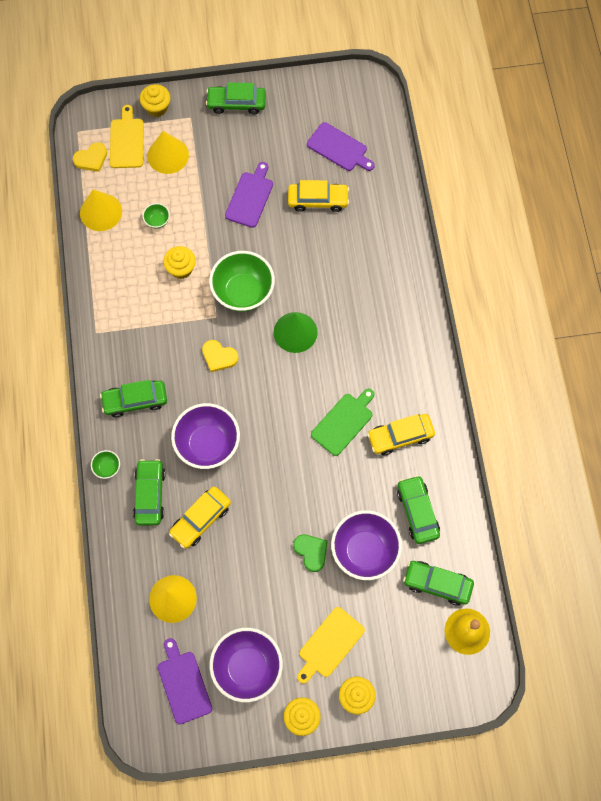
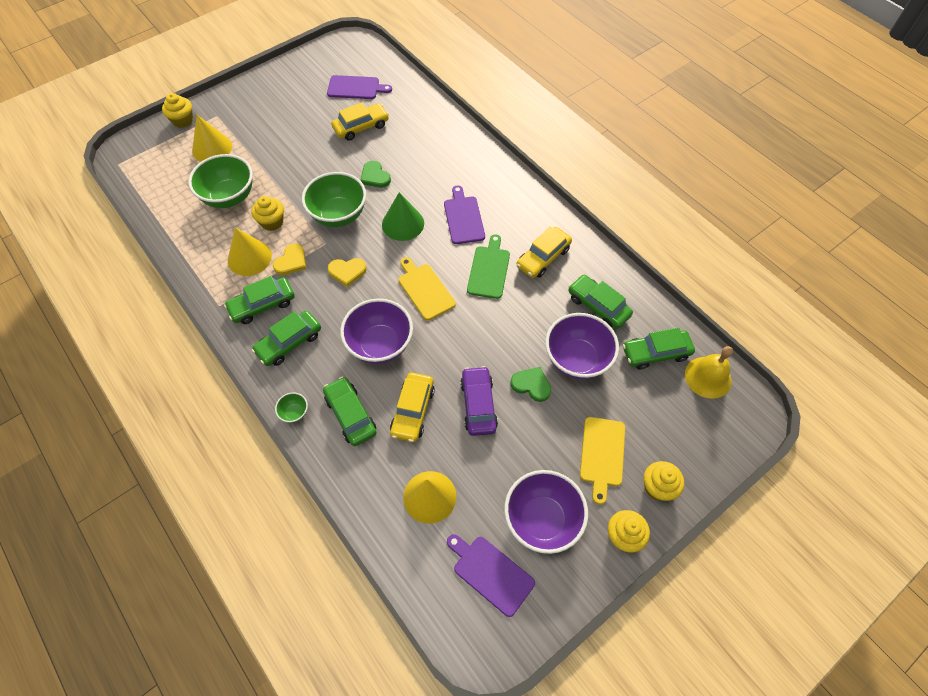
camera: 30 degrees left, 10 degrees down
yellow heart [73,142,107,172] -> yellow heart moved to [273,244,306,275]
yellow cone [80,189,122,231] -> yellow cone moved to [228,228,272,276]
yellow cutting board [110,105,144,168] -> yellow cutting board moved to [399,257,456,320]
green bowl [142,203,170,229] -> green bowl [188,154,253,208], size x2.31
green car [206,82,266,114] -> green car moved to [224,276,295,324]
purple cutting board [225,162,273,228] -> purple cutting board moved to [444,186,485,244]
none -> green heart [360,161,391,188]
none -> purple car [460,366,498,436]

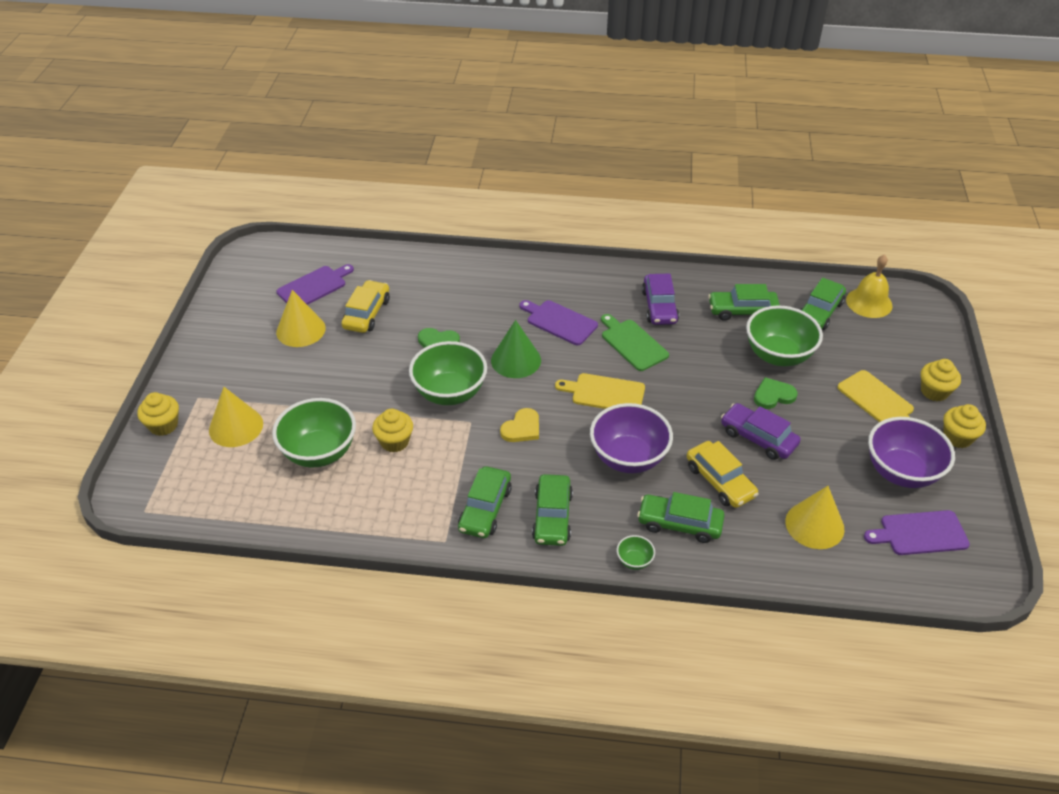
camera: 45 degrees left, 15 degrees down
yellow cone [228,228,272,276] -> yellow cone moved to [276,290,326,347]
yellow heart [273,244,306,275] -> none
yellow car [516,227,572,278] -> purple car [642,274,679,325]
purple bowl [545,313,619,380] -> green bowl [746,306,823,366]

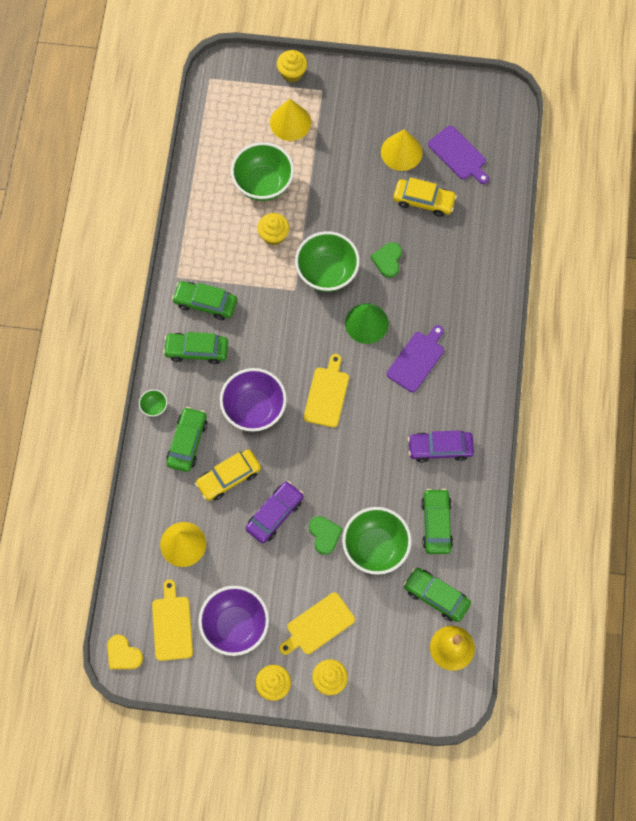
camera: 90 degrees right, 25 degrees up
yellow heart [500,408,539,442] -> yellow heart moved to [107,635,143,669]
green cutting board [601,314,669,371] -> none
purple cutting board [864,510,970,555] -> yellow cutting board [152,580,193,661]

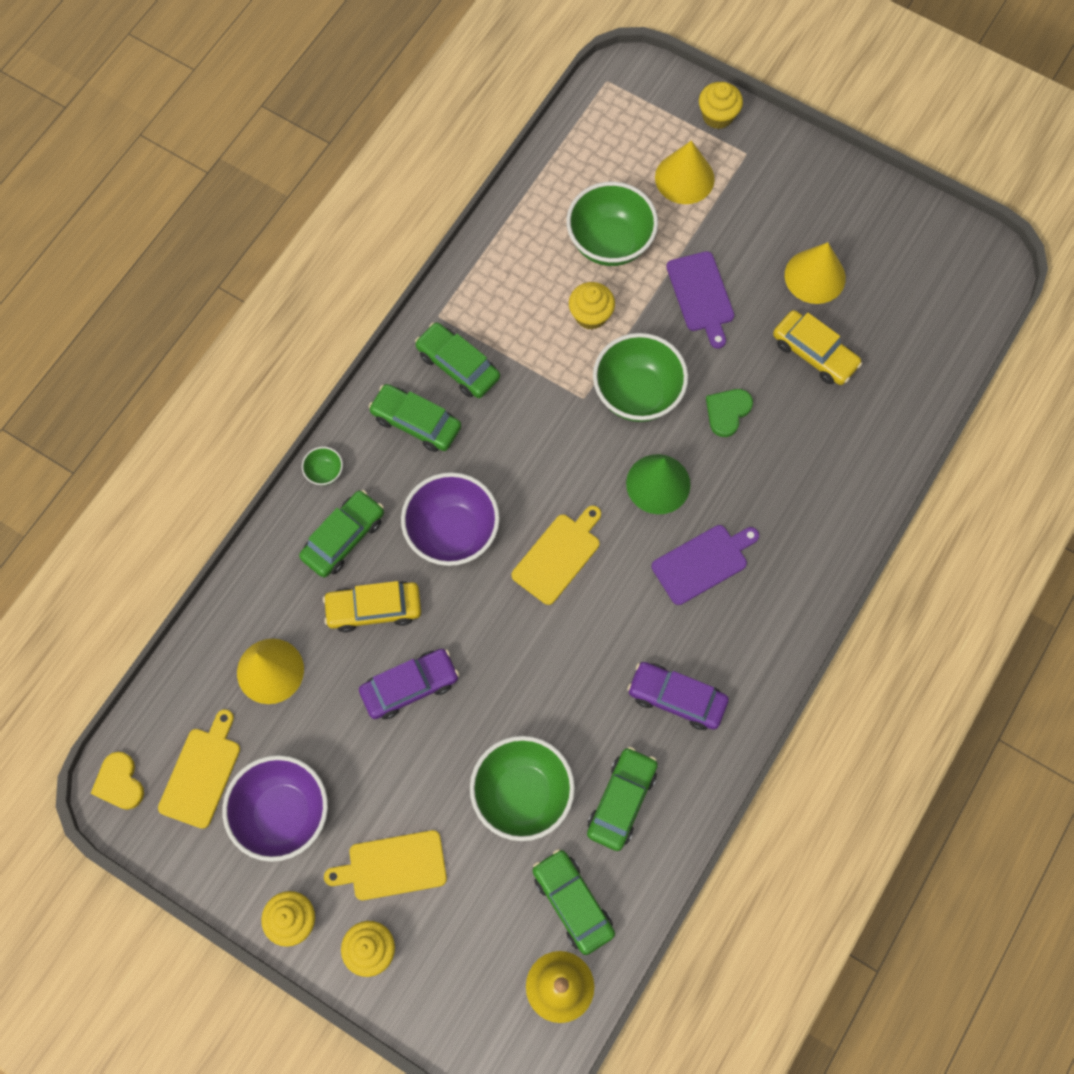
camera: 25 degrees right, 0 degrees up
green heart [309,516,343,555] -> none
purple cutting board [428,126,489,184] -> purple cutting board moved to [666,251,734,349]

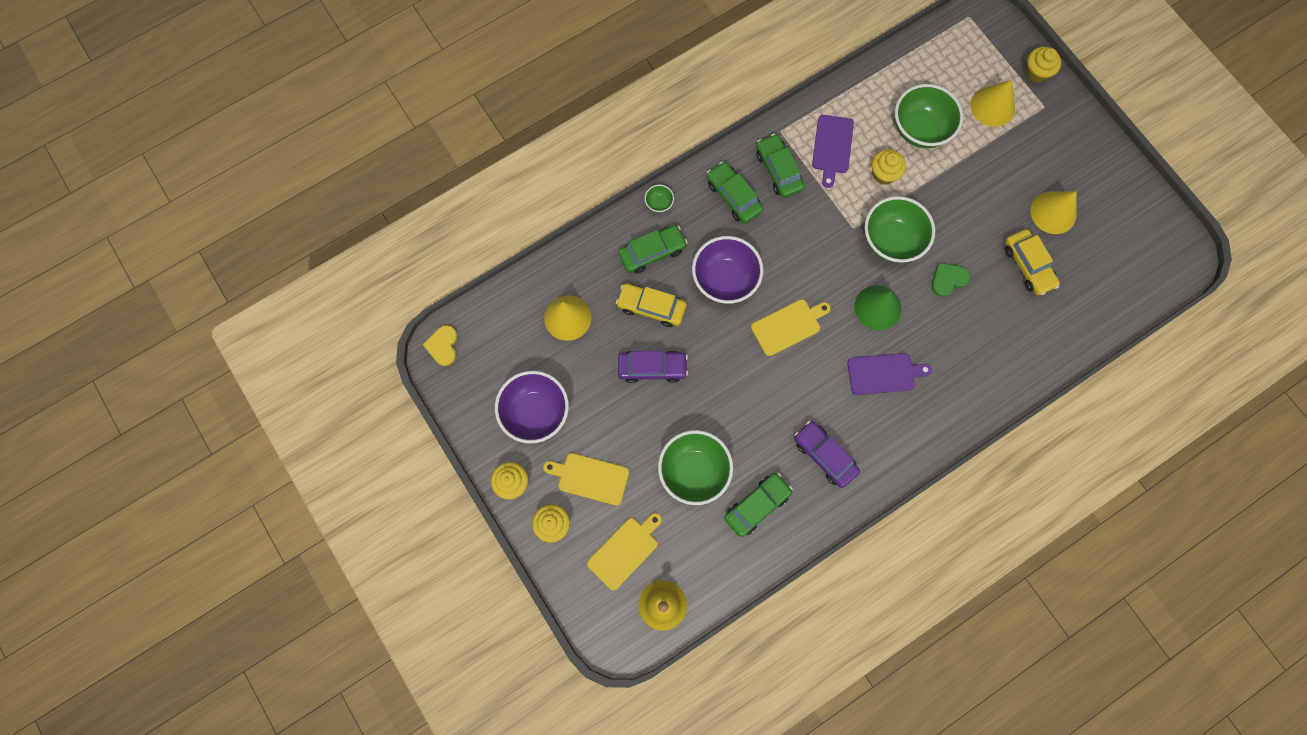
camera: 25 degrees right, 5 degrees up
yellow cutting board [158,709,240,829] -> yellow cutting board moved to [587,513,662,590]
green car [533,849,615,955] -> none
purple cutting board [666,251,734,349] -> purple cutting board moved to [812,115,854,188]

